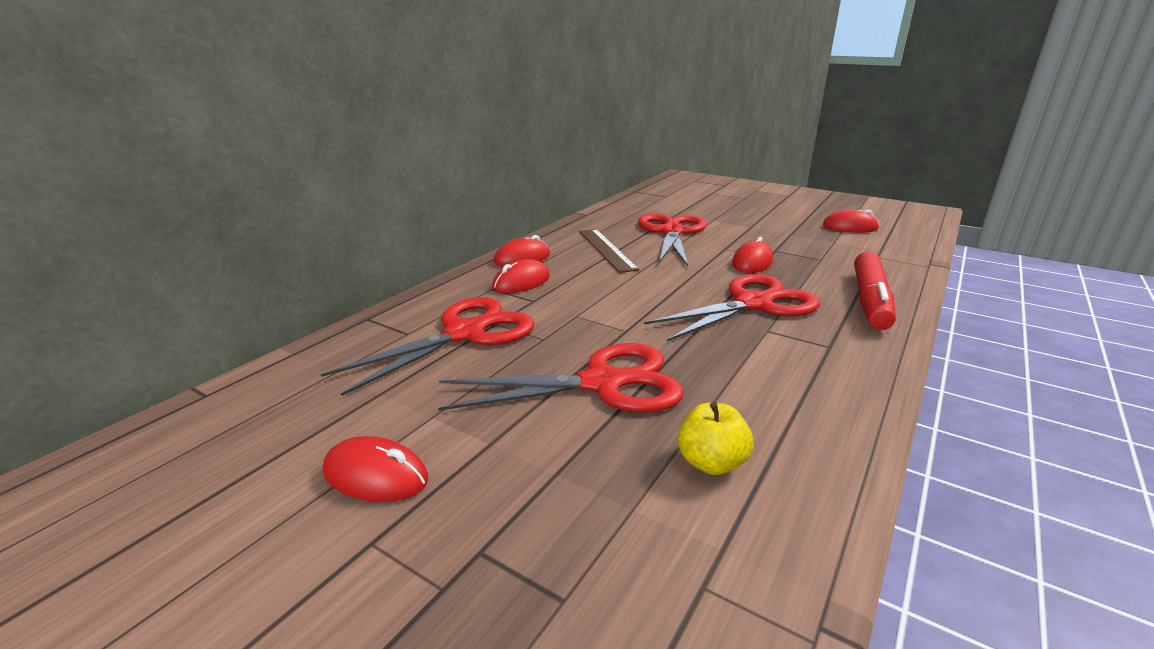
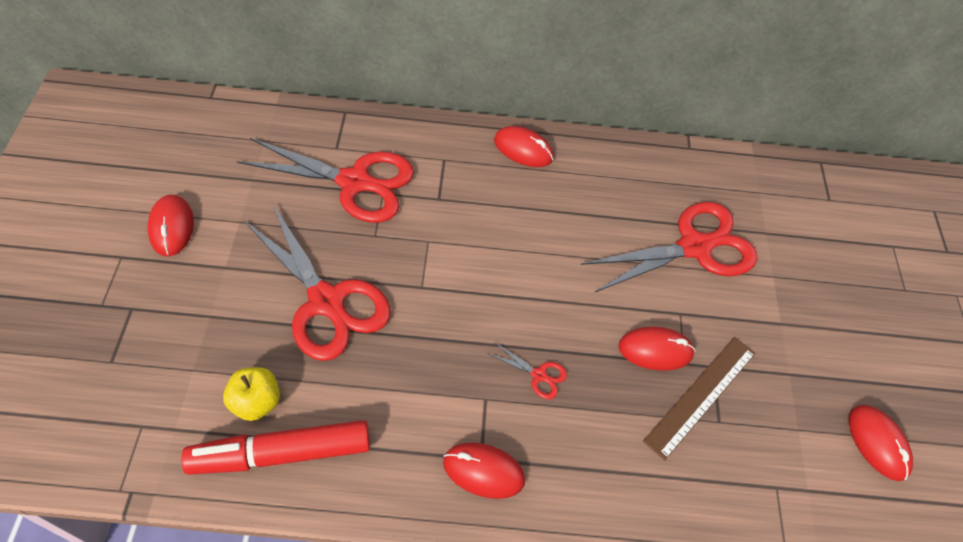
camera: 55 degrees right, 30 degrees up
red mouse [492,259,550,293] -> red mouse moved to [443,442,525,499]
brown ruler [579,229,639,273] -> brown ruler moved to [643,337,756,460]
red scissors [644,274,820,341] -> red scissors [488,343,567,399], size x0.41
red marker [854,252,896,330] -> red marker moved to [181,420,370,475]

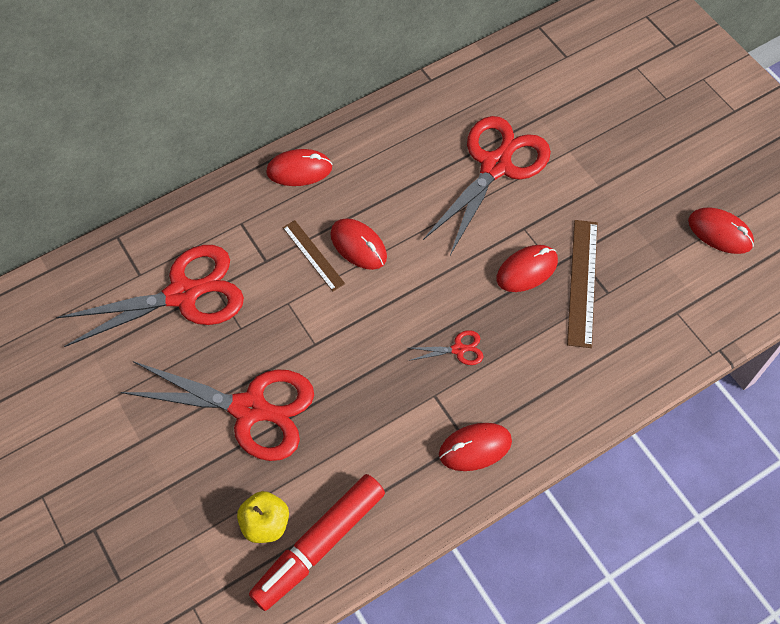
camera: 30 degrees left, 5 degrees up
red mouse [148,194,194,256] -> red mouse moved to [330,218,387,270]
none -> brown ruler [283,220,345,291]

